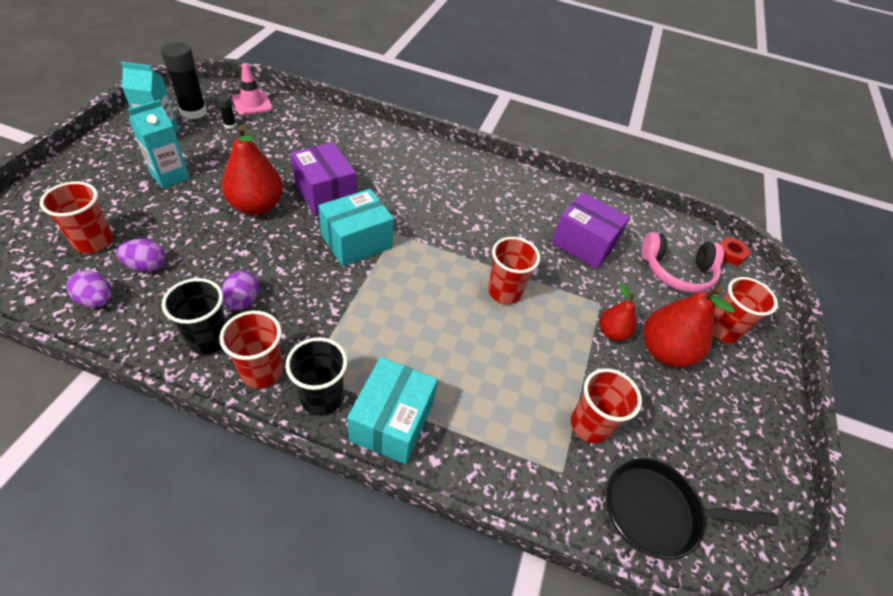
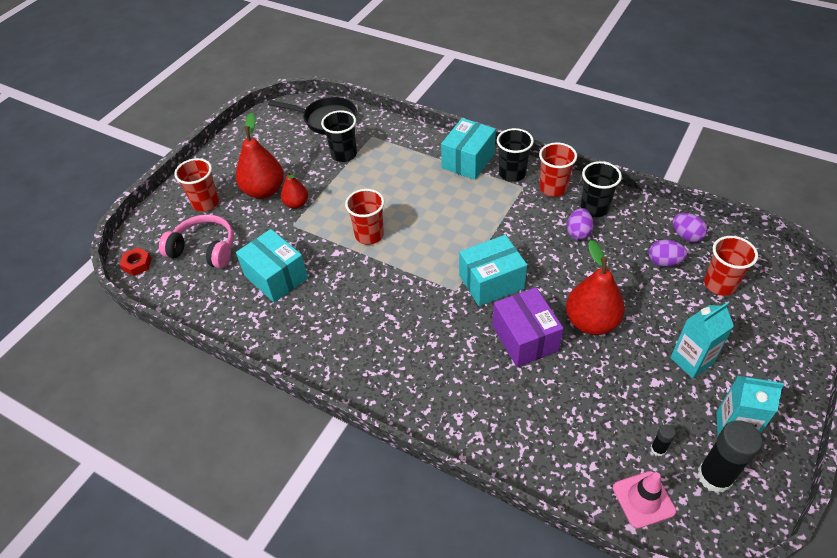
camera: 160 degrees left, 0 degrees up
purple box [551,193,630,269] -> turquoise box [236,229,308,303]
red cup [571,368,642,444] -> black cup [321,110,357,162]

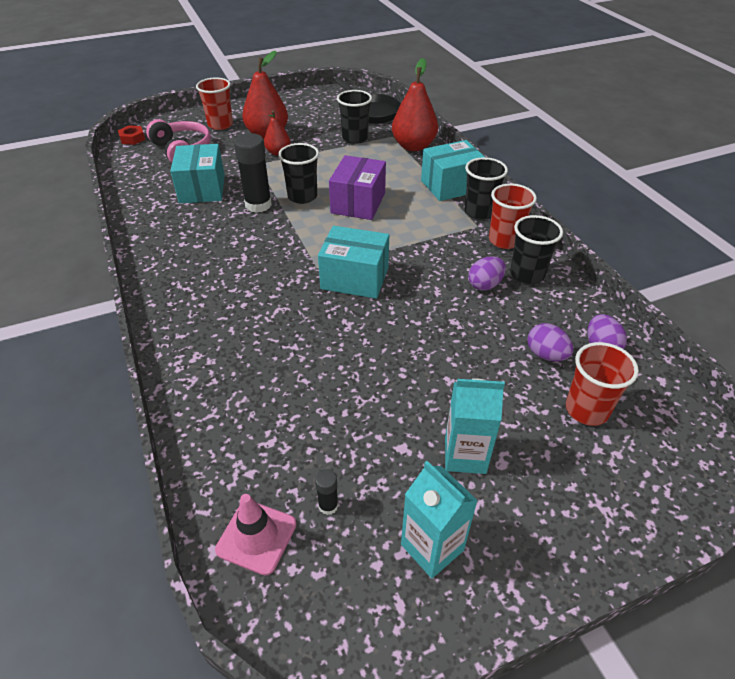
camera: 35 degrees right, 5 degrees down
red cup [345,189,384,245] -> black cup [278,143,319,204]
purple box [492,287,564,367] -> purple box moved to [329,155,386,220]
red pear [566,240,625,335] -> red pear moved to [392,58,438,151]
black glue stick [697,420,763,493] -> black glue stick moved to [234,133,272,213]

